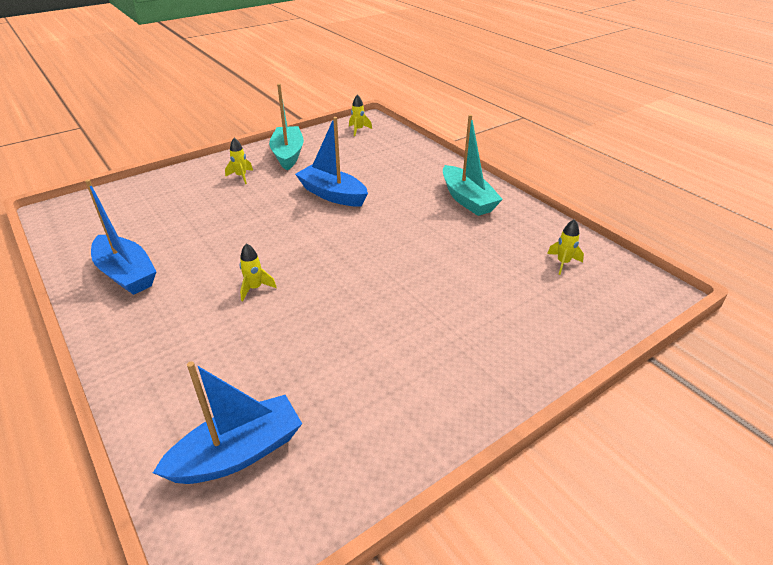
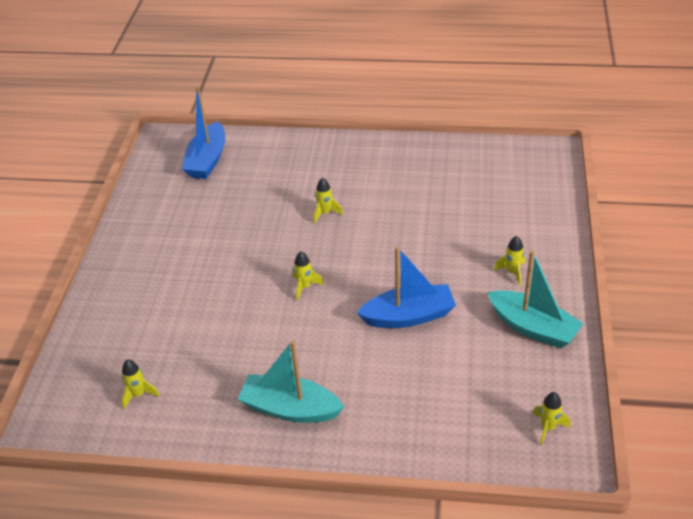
camera: 135 degrees right, 5 degrees up
blue boat [85,179,157,295] -> none
none -> yellow rocket [293,251,324,301]

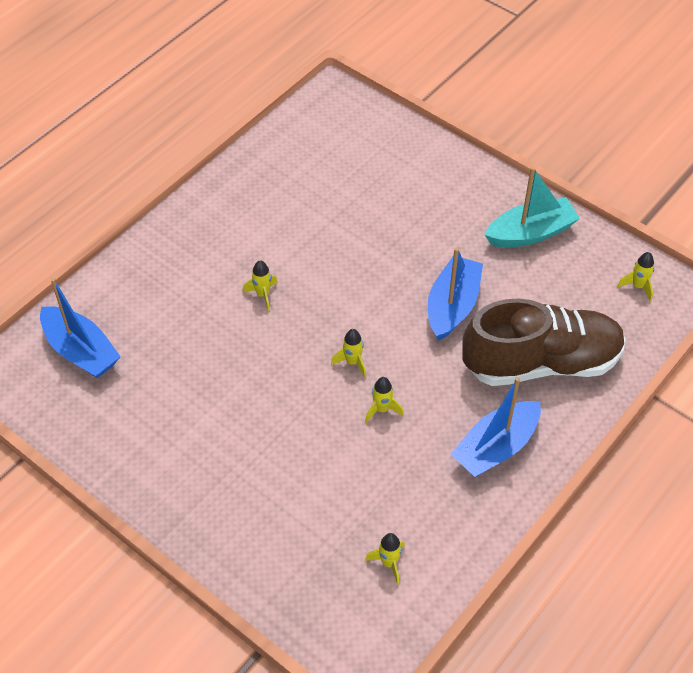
camera: 60 degrees left, 10 degrees up
turquoise boat [238,340,344,423] -> blue boat [450,377,541,477]
yellow rocket [494,236,525,286] -> yellow rocket moved to [365,377,404,423]
none -> brown shoe [462,299,626,386]

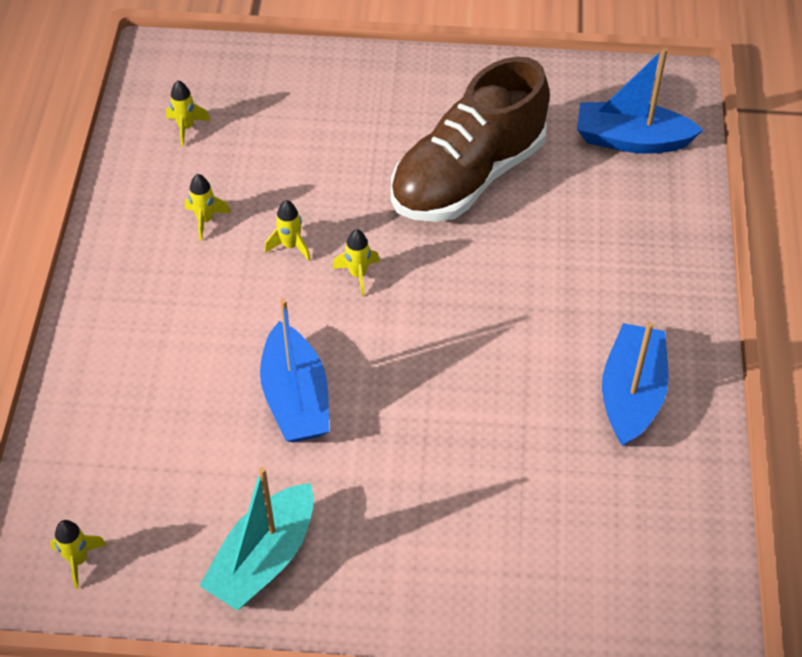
camera: 145 degrees right, 0 degrees up
yellow rocket [243,260,278,311] -> yellow rocket moved to [185,174,231,241]
blue boat [450,377,541,477] -> blue boat moved to [602,322,668,447]
brown shoe [462,299,626,386] -> brown shoe moved to [391,57,550,222]

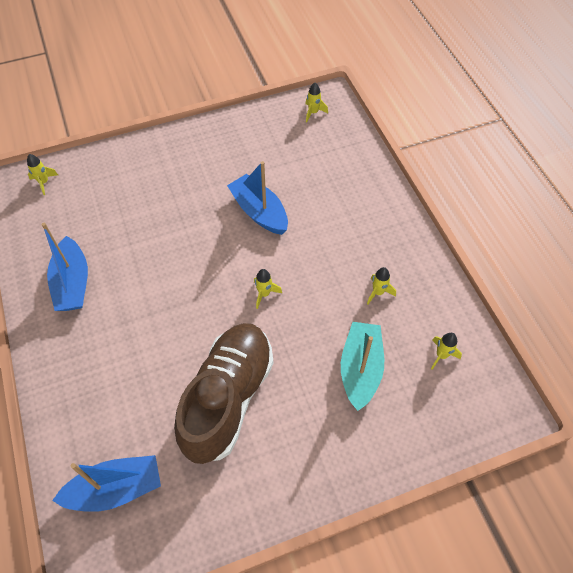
camera: 155 degrees right, 5 degrees up
turquoise boat [199,467,314,610] -> turquoise boat moved to [341,322,384,411]
yellow rocket [265,200,311,261] -> yellow rocket moved to [27,154,58,195]

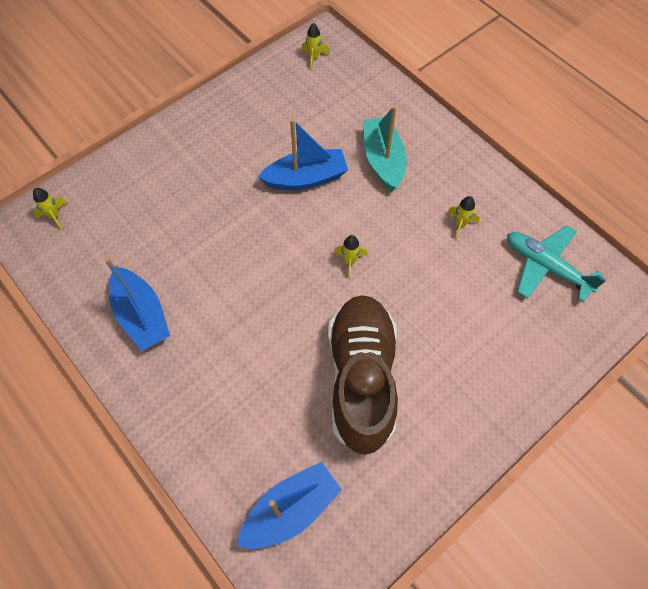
camera: 20 degrees left, 5 degrees up
blue boat [227,161,288,235] -> blue boat turned 135 degrees clockwise [258,119,348,190]
turquoise boat [341,322,384,411] -> turquoise boat moved to [363,106,407,192]
yellow rocket [431,333,462,370] -> turquoise plane [507,225,606,302]

